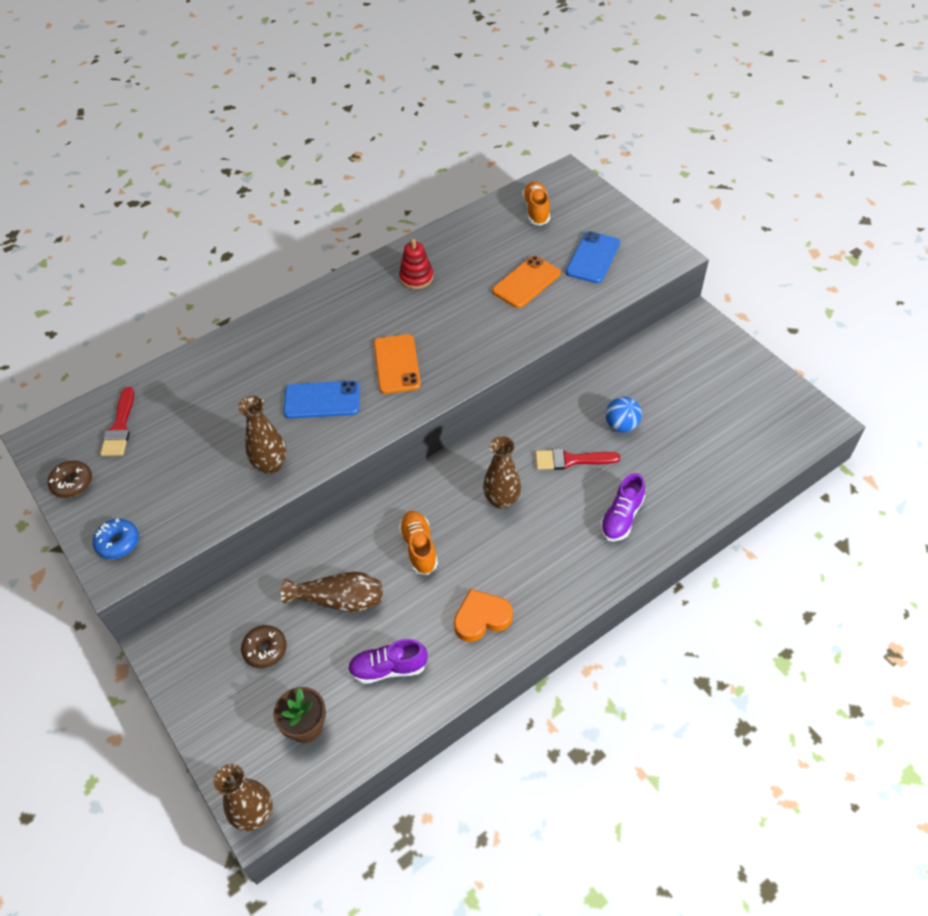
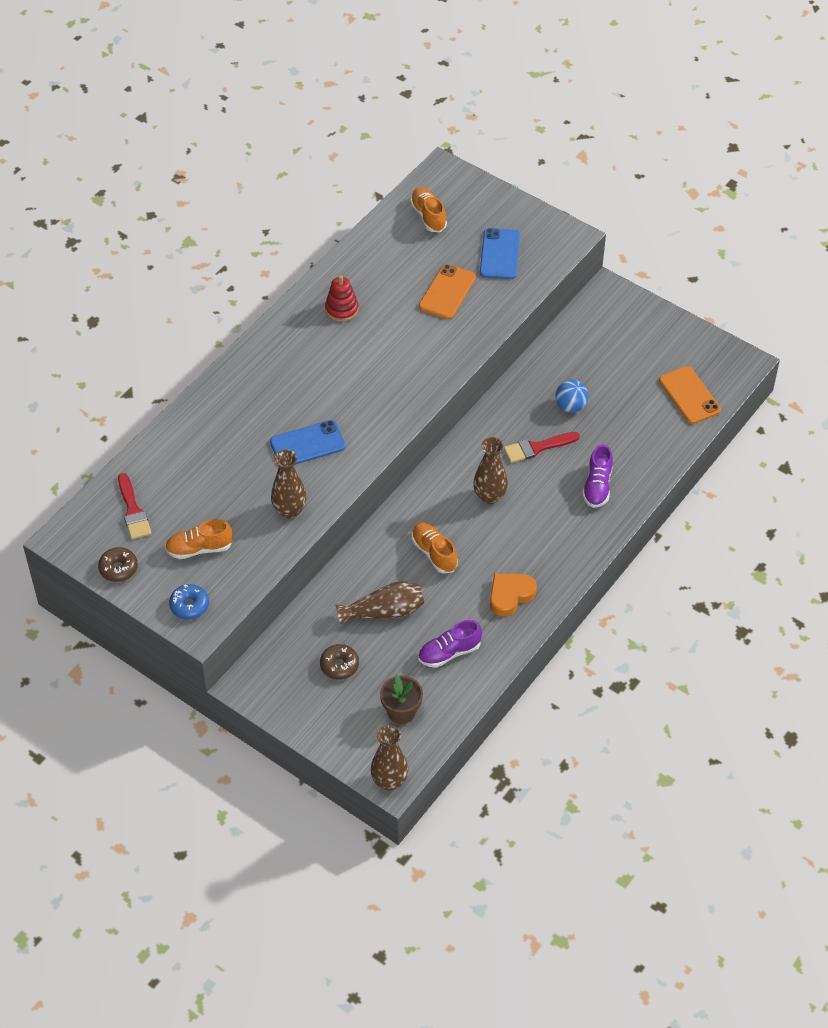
camera: 20 degrees left, 0 degrees up
orange phone [374,334,421,394] -> orange phone moved to [659,366,721,424]
none -> orange shoe [165,519,233,559]

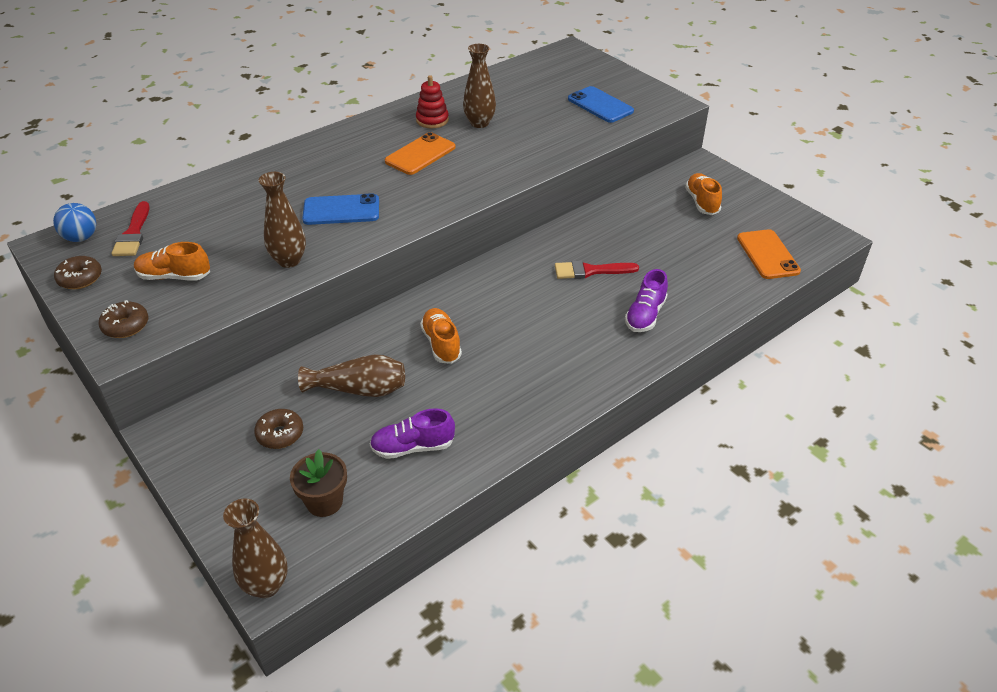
camera: 15 degrees right, 10 degrees down
blue donut [169,584,209,620] -> brown donut [98,300,148,338]
orange shoe [410,187,447,232] -> orange shoe moved to [685,173,722,215]
orange phone [419,264,476,319] -> orange phone moved to [385,132,455,175]
brown vase [473,437,508,504] -> brown vase moved to [463,44,496,128]
blue phone [480,228,520,279] -> blue phone turned 60 degrees counterclockwise [568,86,634,123]
orange heart [490,574,537,616] -> none
blue ball [555,380,588,413] -> blue ball moved to [53,203,96,242]

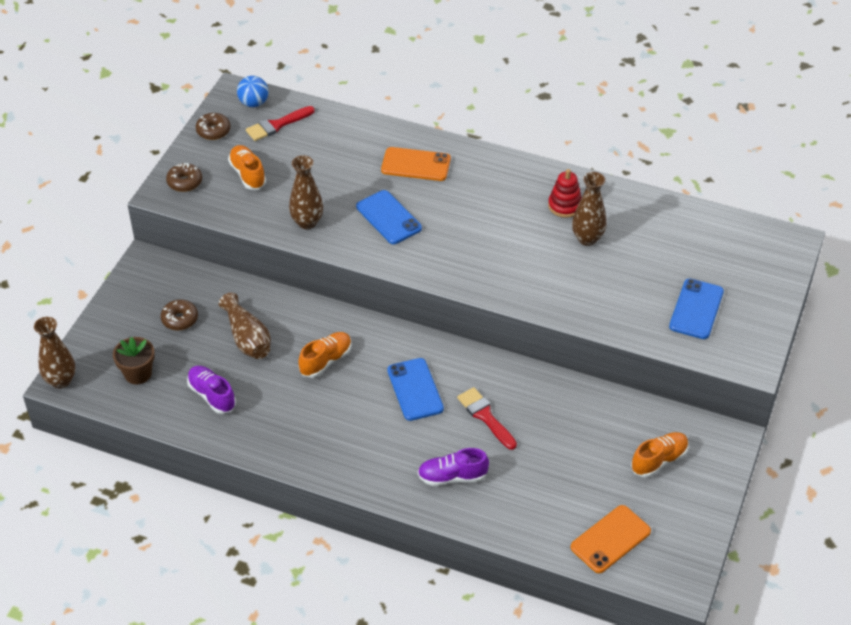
camera: 60 degrees right, 5 degrees up
orange phone [385,132,455,175] -> orange phone moved to [381,147,451,181]
none -> blue phone [387,358,444,421]

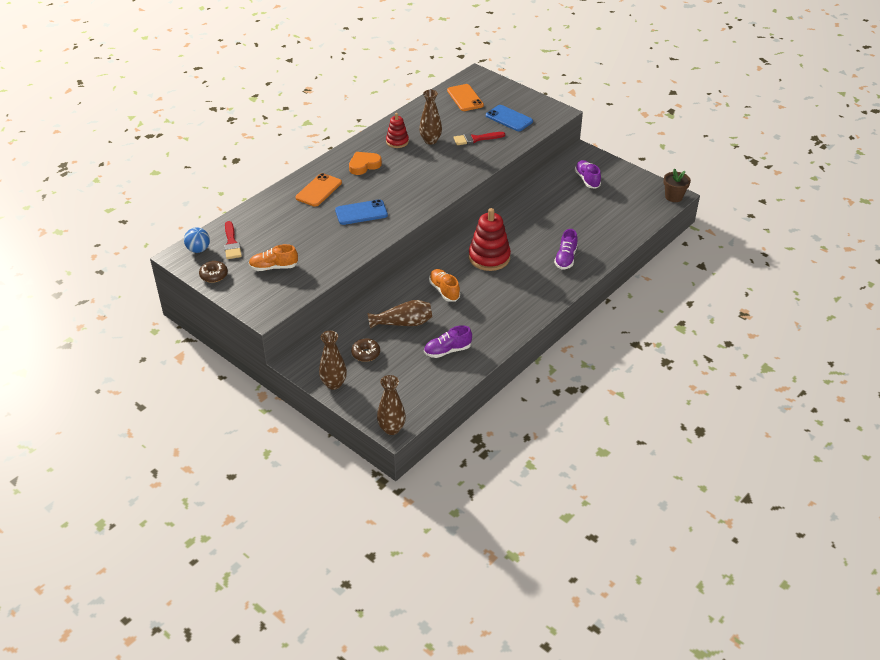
camera: 70 degrees left, 5 degrees down
brown flower pot [113,337,155,384] -> brown flower pot moved to [663,168,691,202]
brown donut [166,163,202,192] -> none
brown vase [289,155,323,229] -> brown vase moved to [319,331,347,390]
blue phone [387,358,444,421] -> red stacking toy [469,208,511,271]
red brush [457,387,517,450] -> red brush moved to [454,132,505,145]
orange phone [571,505,651,573] -> orange phone moved to [447,84,484,111]
orange shoe [631,432,689,477] -> purple shoe [575,160,601,189]
none -> orange heart [349,152,382,175]

